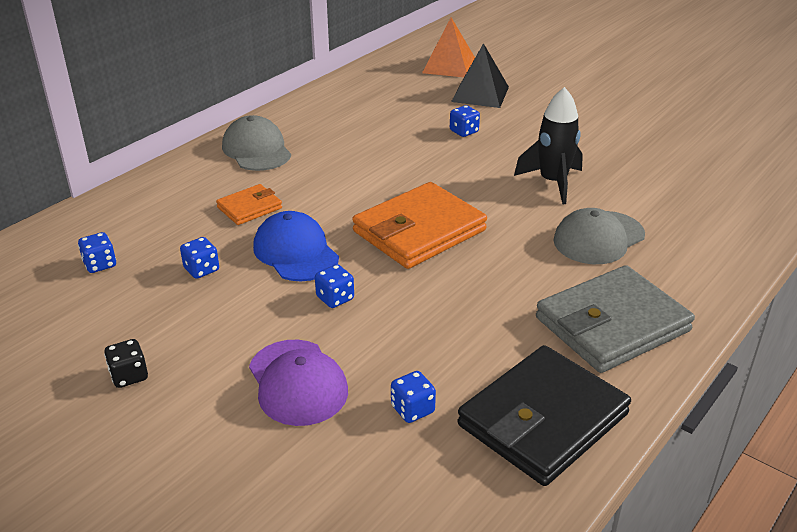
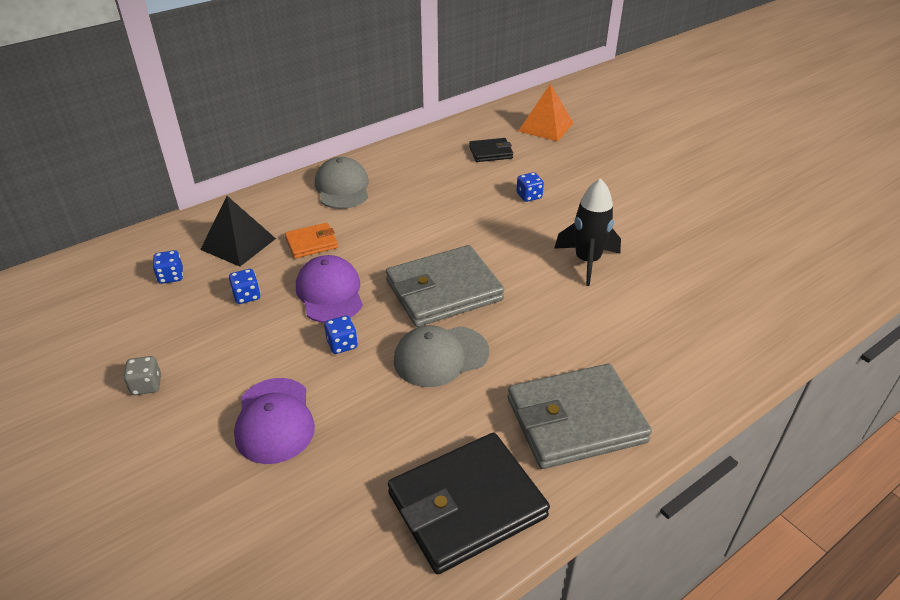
camera: 15 degrees right, 5 degrees up
black dice [104,339,148,388] -> grey dice [124,356,161,395]
blue cap [253,211,339,281] -> purple cap [296,255,363,323]
orange wallet [352,182,487,269] -> grey wallet [386,245,504,327]
blue dice [391,371,436,423] -> none
black pyramid [451,43,509,108] -> black pyramid moved to [200,196,276,267]
grey cap [553,208,645,264] -> grey cap moved to [394,325,489,387]
none -> black wallet [469,138,513,162]

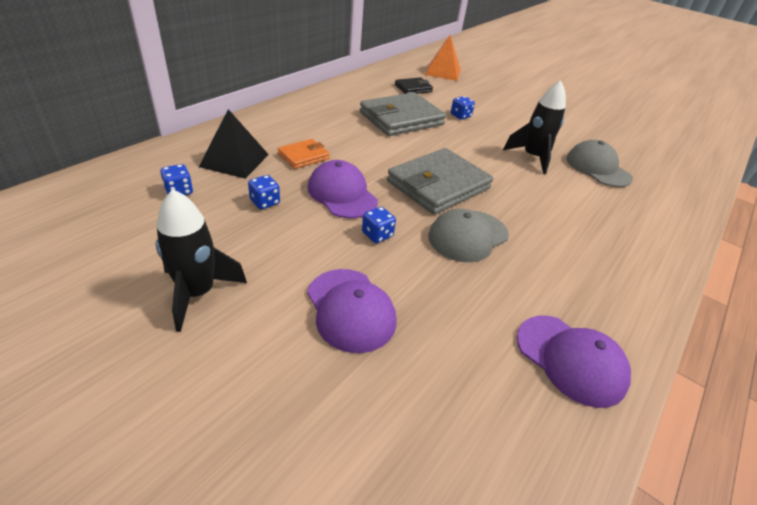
camera: 20 degrees left, 0 degrees up
grey dice [124,356,161,395] -> black rocket [156,189,247,332]
grey cap [315,157,369,209] -> grey cap moved to [566,140,633,187]
black wallet [388,433,550,574] -> purple cap [517,316,631,408]
grey wallet [508,364,652,469] -> grey wallet moved to [360,92,446,136]

